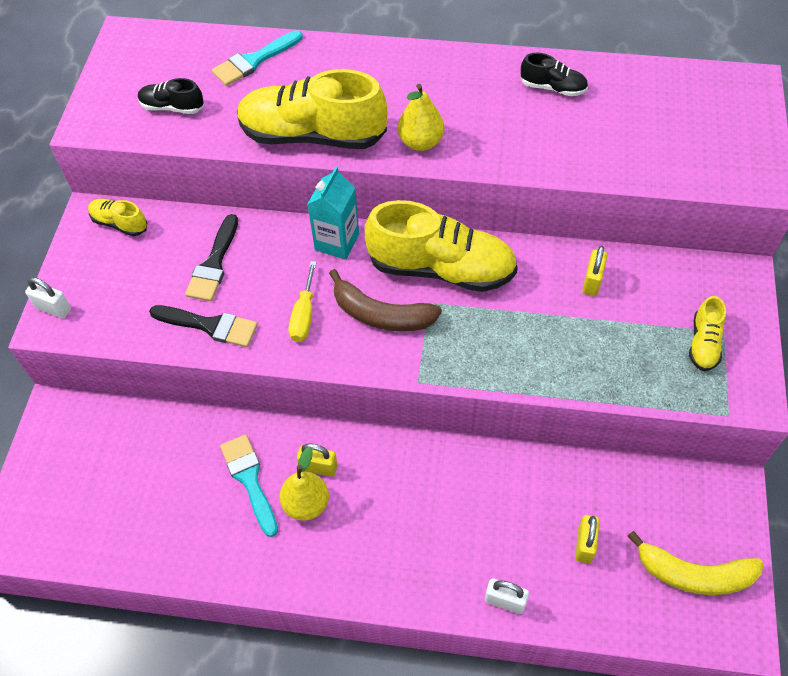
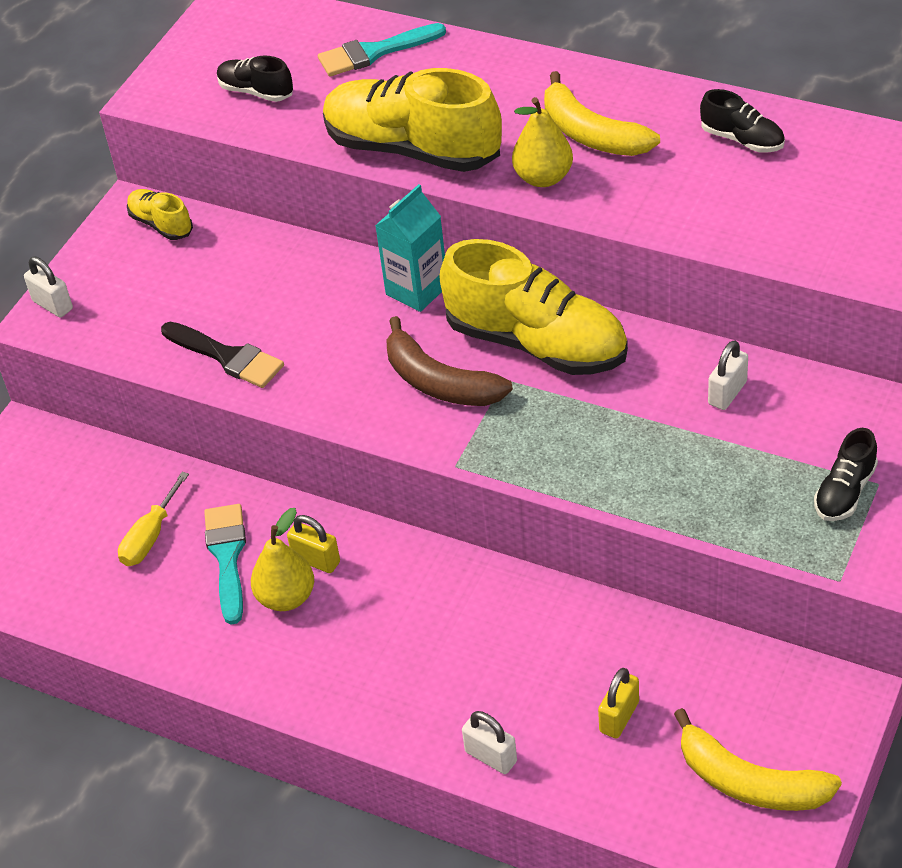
camera: 20 degrees right, 10 degrees down
black brush [185,214,238,301] -> none
yellow screwdriver [289,261,317,342] -> yellow screwdriver moved to [118,472,189,566]
yellow padlock [582,246,607,296] -> white padlock [708,340,748,410]
yellow shoe [689,296,726,371] -> black shoe [814,428,878,521]
none -> yellow banana [544,71,660,156]

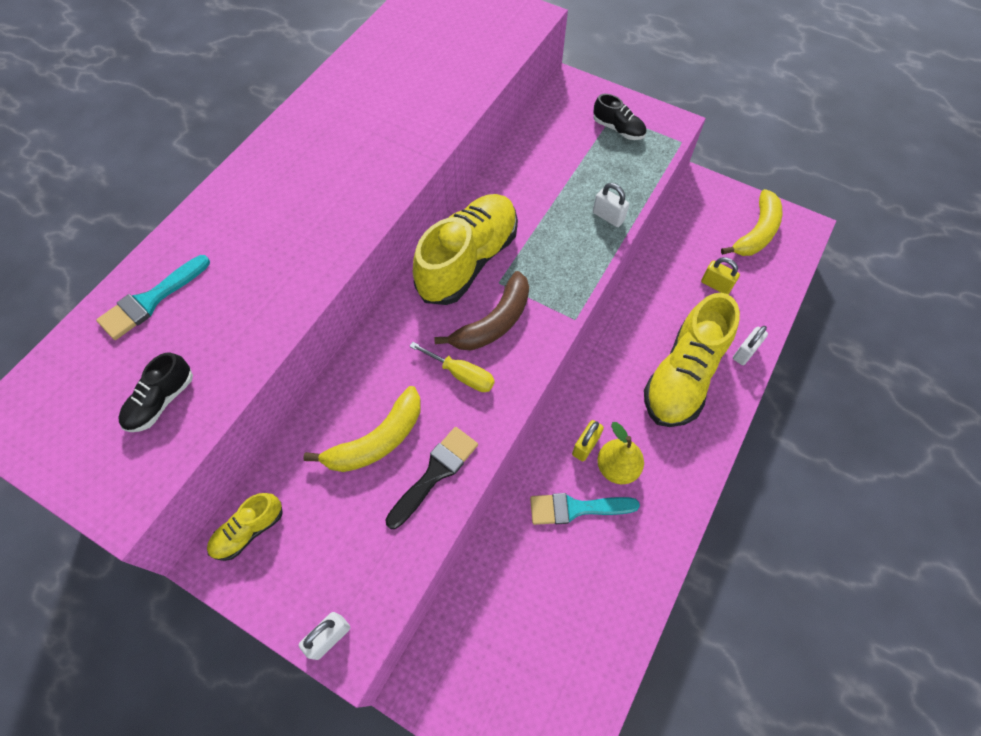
camera: 90 degrees left, 15 degrees up
yellow screwdriver [118,472,189,566] -> yellow screwdriver moved to [409,342,495,392]
turquoise brush [318,23,446,76] -> turquoise brush turned 60 degrees clockwise [96,255,210,340]
yellow shoe [323,68,502,172] -> yellow shoe moved to [644,293,740,427]
turquoise carton [375,184,445,312] -> none
yellow pear [512,97,573,187] -> none
yellow banana [544,71,660,156] -> yellow banana moved to [303,386,421,472]
black shoe [700,89,785,153] -> none
white padlock [708,340,748,410] -> white padlock moved to [593,183,629,227]

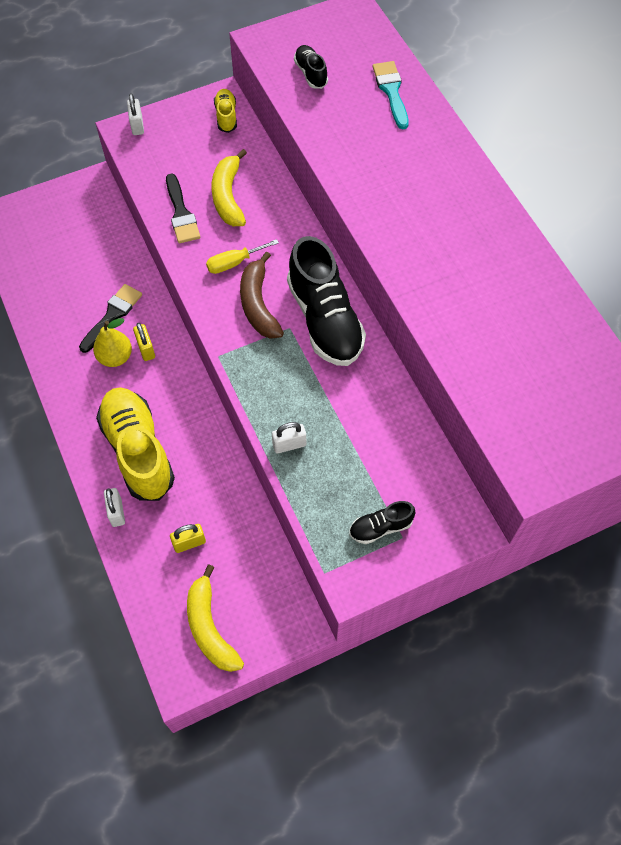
camera: 125 degrees right, 0 degrees up
yellow shoe [413,194,518,305] -> black shoe [287,236,366,366]
turquoise brush [530,493,640,525] -> black brush [79,284,142,353]

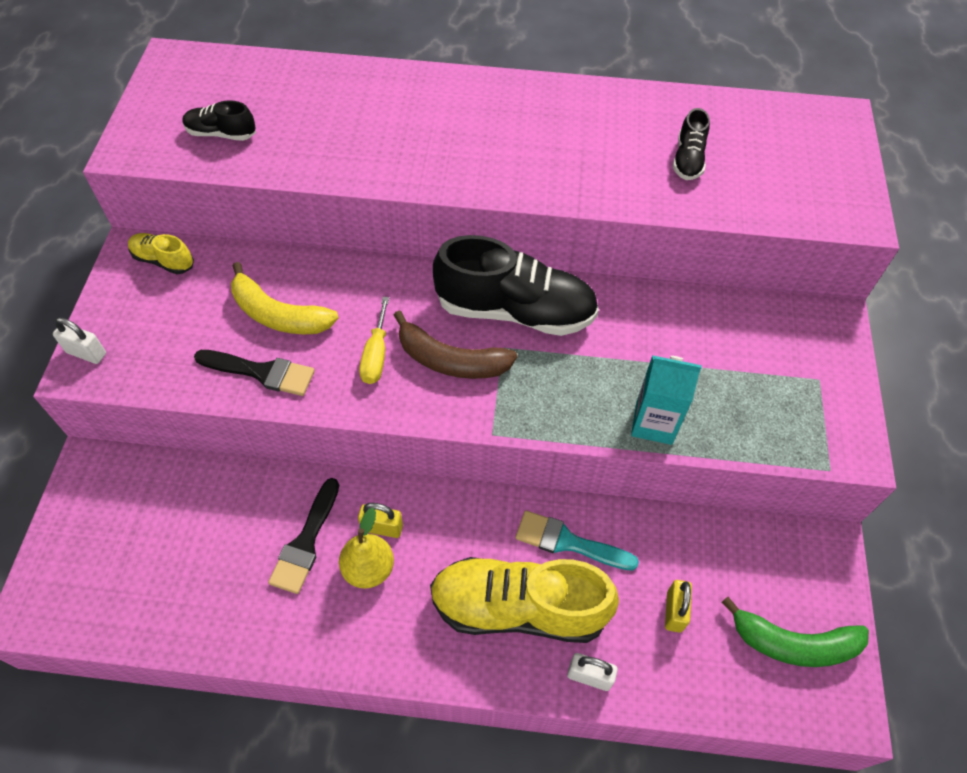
camera: 60 degrees left, 5 degrees down
black brush [79,284,142,353] -> black brush turned 135 degrees counterclockwise [268,478,339,594]
yellow banana [187,564,244,672] -> green banana [721,597,869,667]
white padlock [272,422,306,454] -> turquoise carton [631,355,702,445]
black shoe [349,501,416,544] -> black shoe moved to [673,108,710,180]
turquoise brush [372,61,409,130] -> turquoise brush moved to [515,511,639,571]

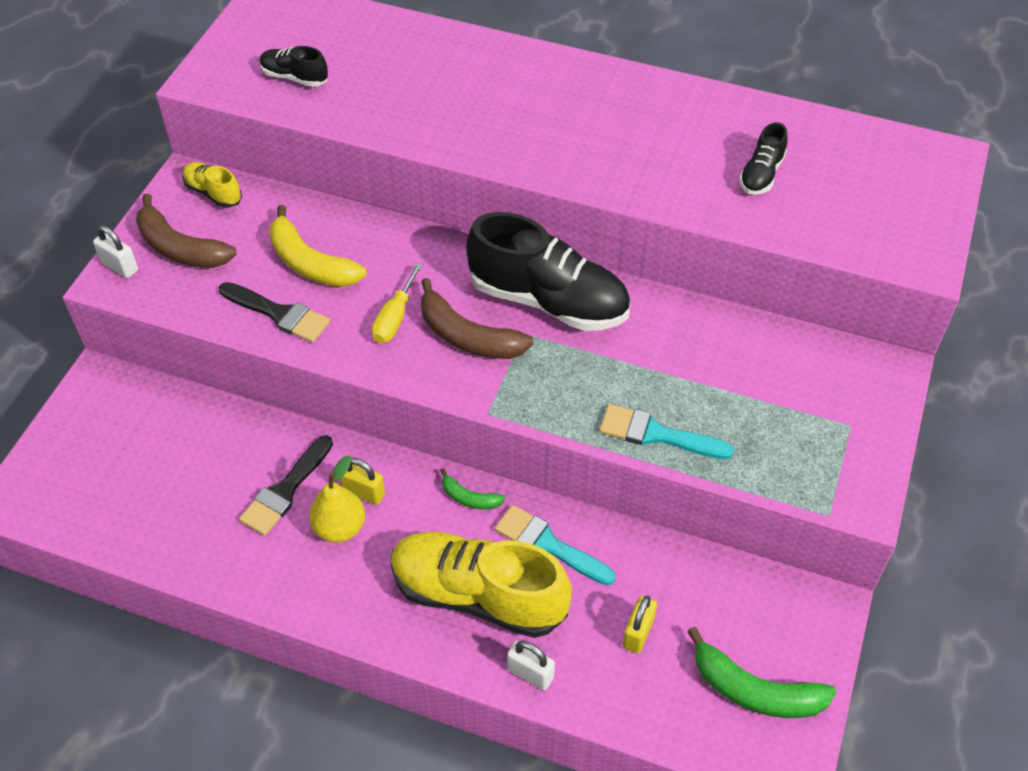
camera: 15 degrees right, 5 degrees down
turquoise carton [631,355,702,445] -> turquoise brush [599,404,734,459]
none -> brown banana [136,193,237,268]
none -> green banana [440,468,505,509]

